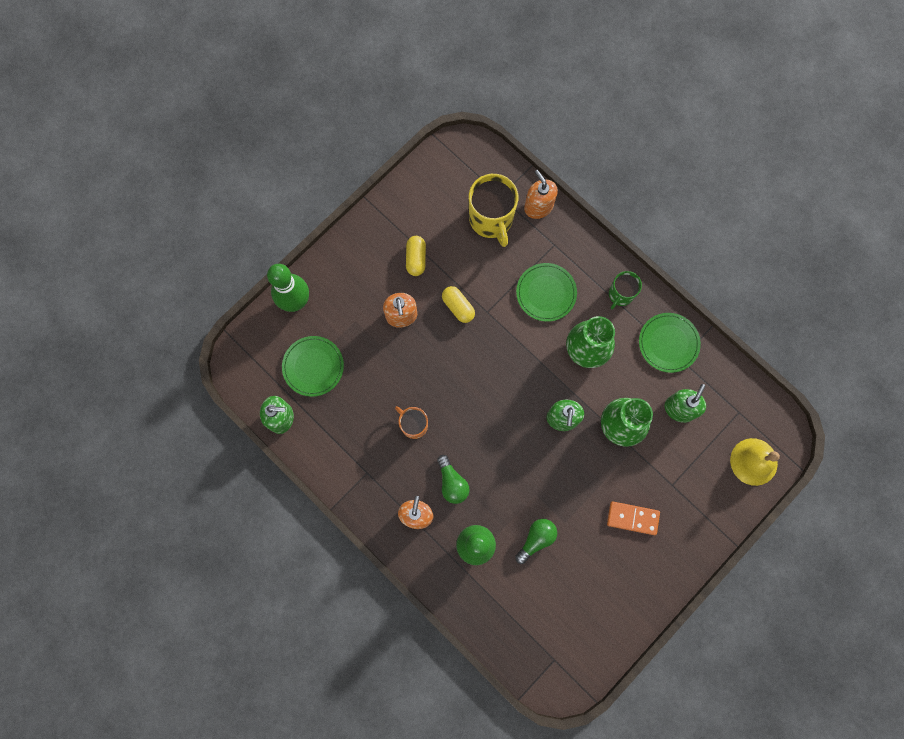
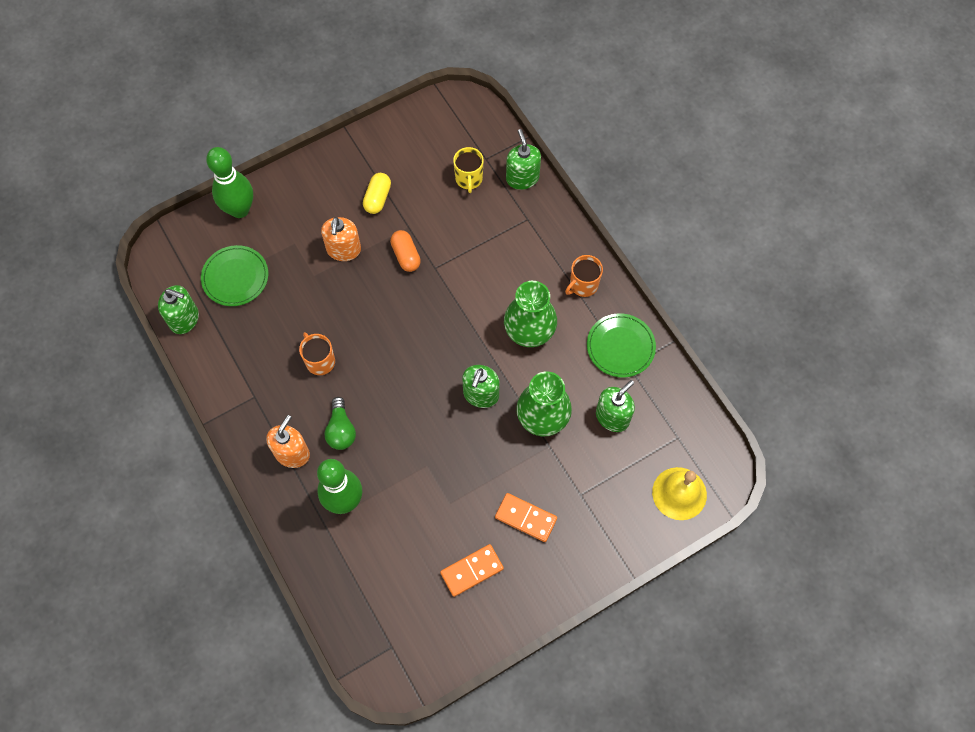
camera: 15 degrees right, 10 degrees down
yellow capsule [442,286,475,323] -> orange capsule [390,230,421,272]
yellow mug [469,174,518,247] -> yellow mug [453,147,484,193], size x0.58
green light bulb [515,519,557,564] -> none
green plate [516,263,577,322] -> none
orange soap dispenser [524,170,558,219] -> green soap dispenser [506,129,541,190]
green mug [609,271,642,310] -> orange mug [565,255,603,297]
none -> orange domino [440,544,504,597]

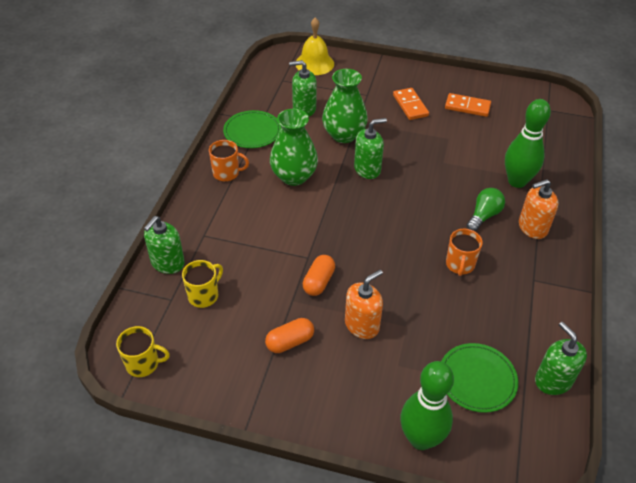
camera: 135 degrees left, 20 degrees down
yellow capsule [363,173,391,214] -> orange capsule [265,318,314,353]
none -> yellow mug [116,326,170,377]

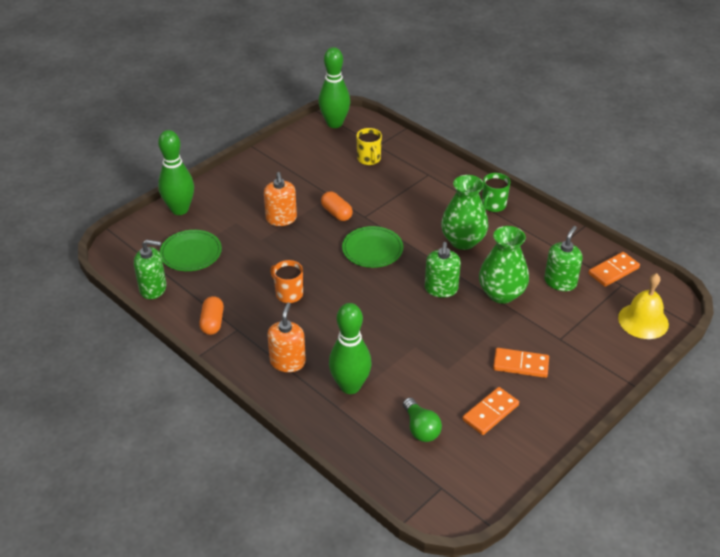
camera: 120 degrees right, 5 degrees down
yellow mug [116,326,170,377] -> green bowling pin [318,47,350,128]
green soap dispenser [144,216,185,274] -> none
orange mug [209,140,249,182] -> green mug [482,173,510,212]
green plate [223,110,281,148] -> green plate moved to [342,226,403,268]
orange capsule [265,318,314,353] -> orange capsule moved to [199,296,224,335]
green light bulb [466,188,505,232] -> green light bulb moved to [403,398,442,442]
none -> orange domino [588,252,640,287]

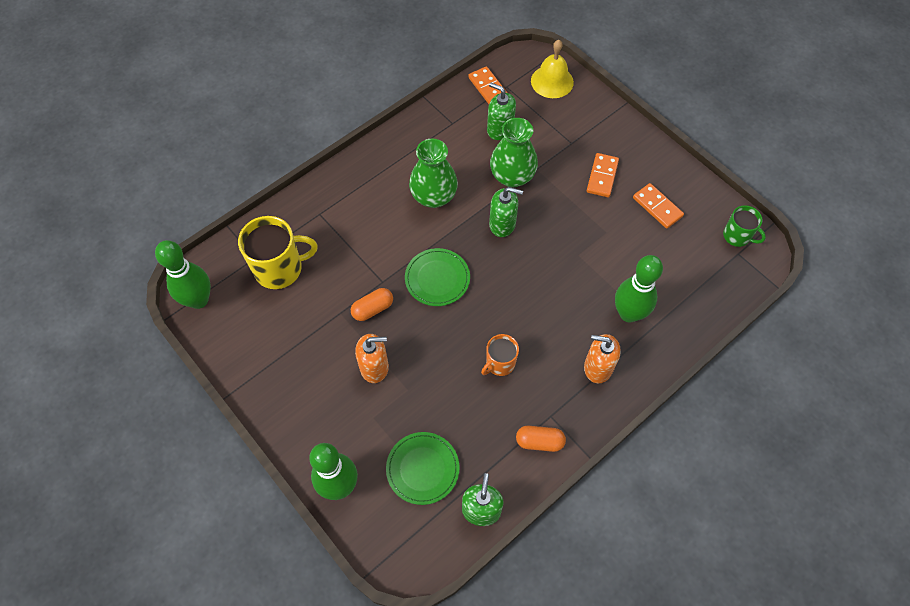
camera: 85 degrees left, 20 degrees up
yellow mug [356,128,382,165] -> yellow mug [238,216,318,289], size x1.74
green light bulb [403,398,442,442] -> none
green mug [482,173,510,212] -> green mug moved to [723,205,766,247]

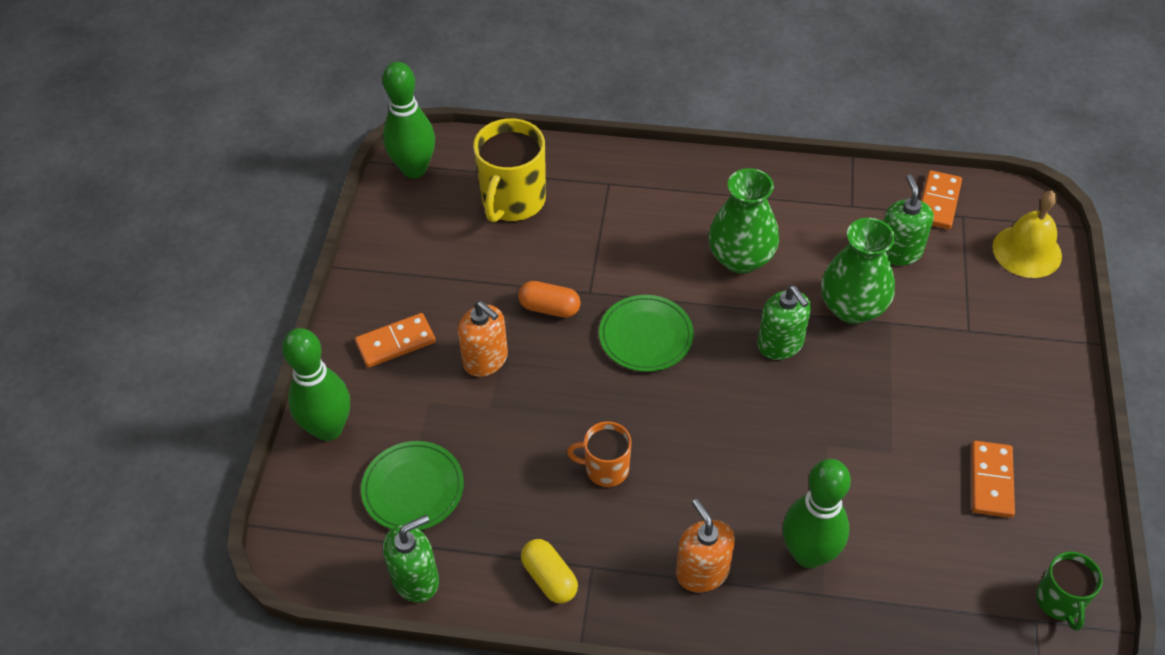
camera: 50 degrees right, 10 degrees down
yellow mug [238,216,318,289] -> yellow mug turned 75 degrees clockwise [473,118,546,222]
orange capsule [516,426,566,452] -> yellow capsule [521,539,578,603]
orange domino [586,153,619,197] -> orange domino moved to [355,313,436,368]

